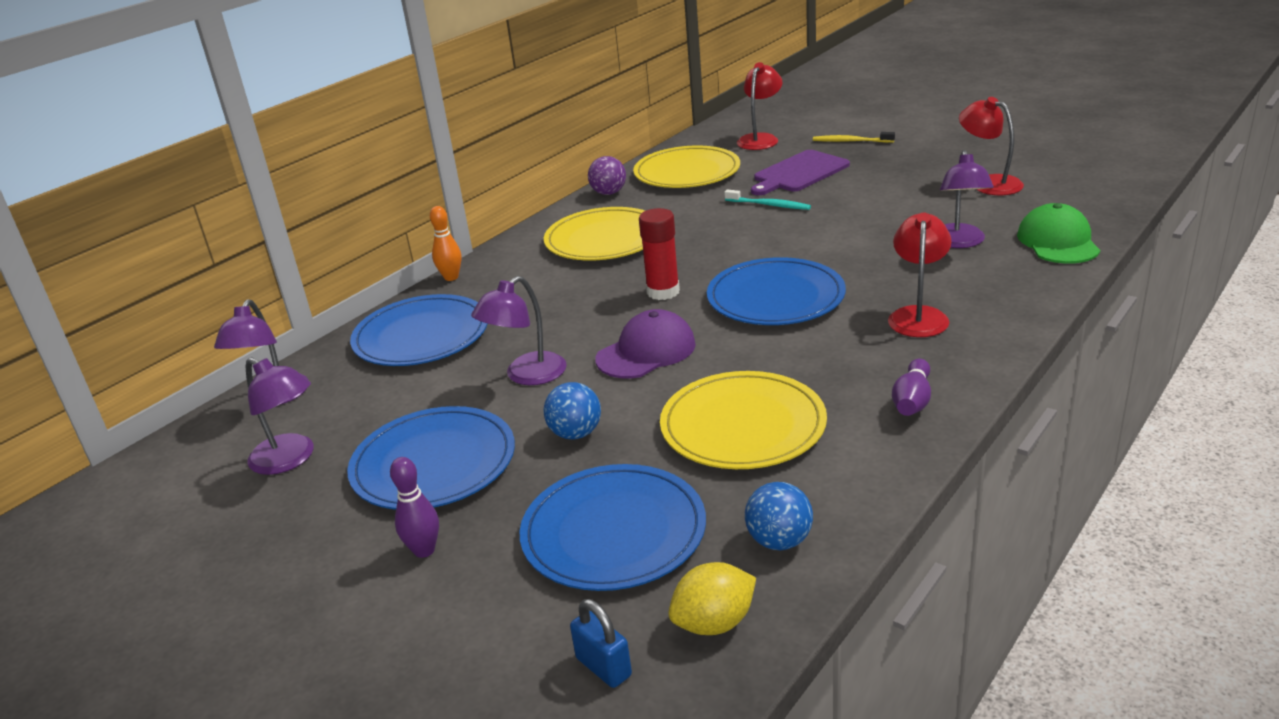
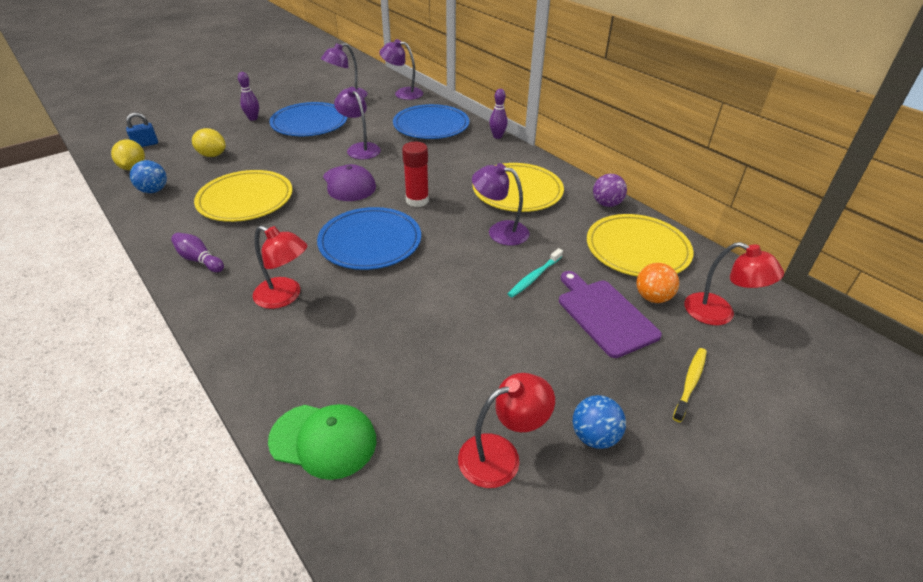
camera: 100 degrees right, 10 degrees up
orange bowling pin [430,206,461,281] -> purple bowling pin [489,89,508,139]
blue plate [520,464,706,591] -> yellow lemon [192,128,226,157]
blue ball [544,382,601,440] -> blue ball moved to [573,395,626,449]
purple lamp [940,150,994,248] -> purple lamp moved to [472,163,530,245]
none -> orange ball [636,263,679,303]

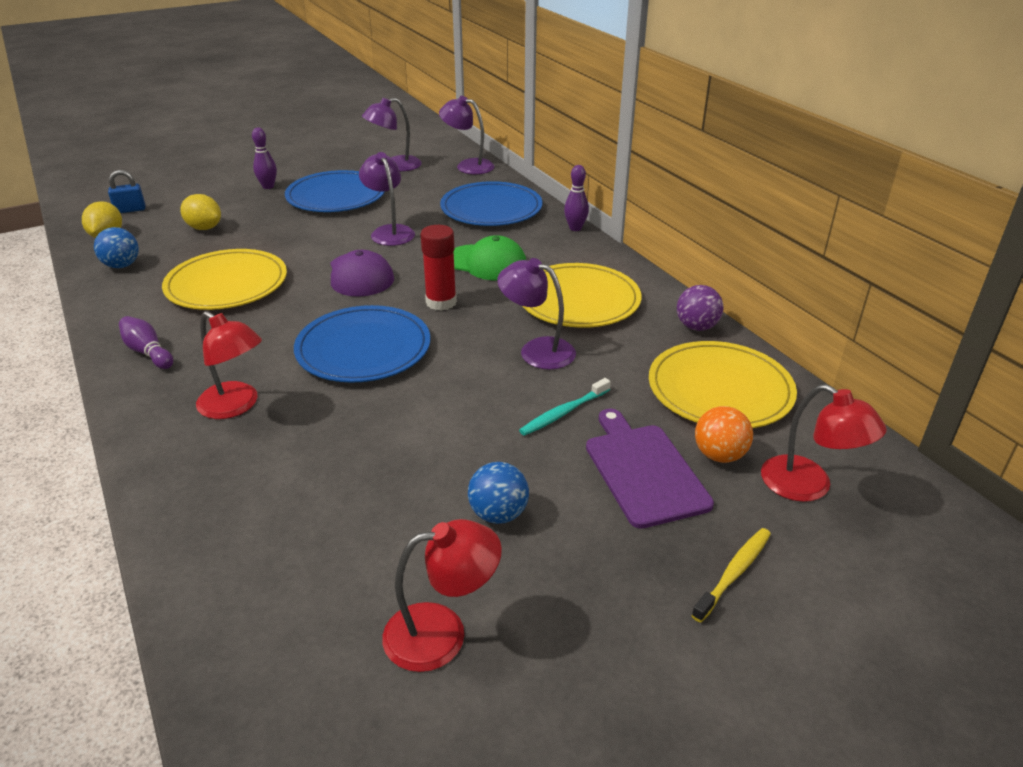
camera: 10 degrees right, 5 degrees down
green cap [268,404,376,480] -> green cap moved to [454,235,526,280]
blue ball [573,395,626,449] -> blue ball moved to [468,462,529,524]

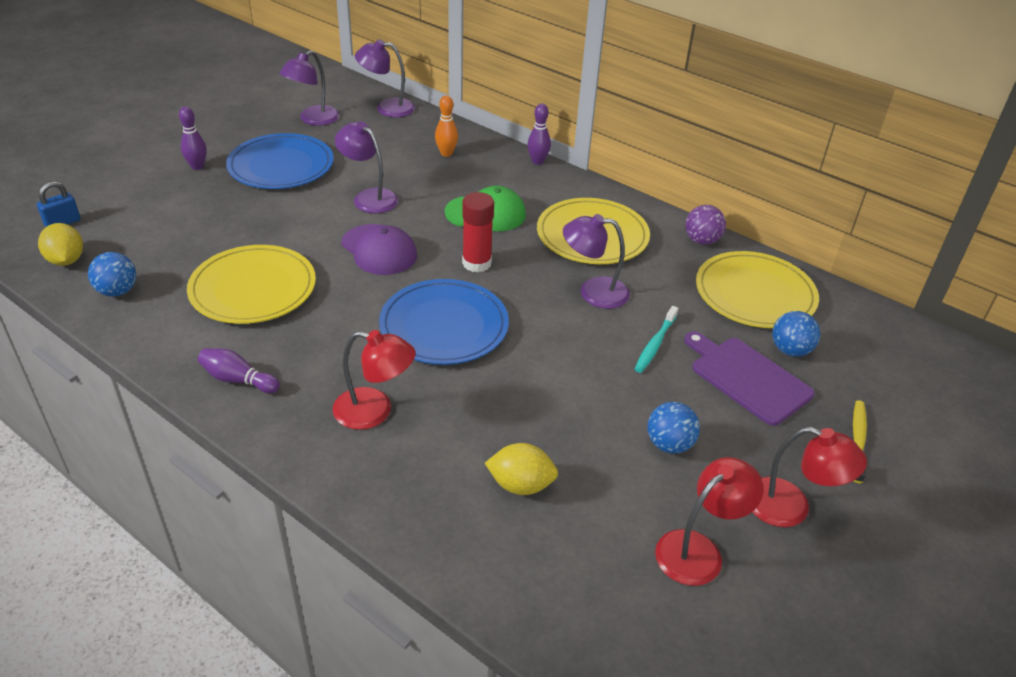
camera: 25 degrees left, 5 degrees up
yellow lemon [180,194,221,230] -> yellow lemon moved to [485,443,558,495]
blue plate [440,181,542,226] -> orange bowling pin [435,95,458,157]
orange ball [695,406,753,463] -> blue ball [772,311,820,357]
red lamp [761,384,887,502] -> red lamp moved to [753,427,867,527]

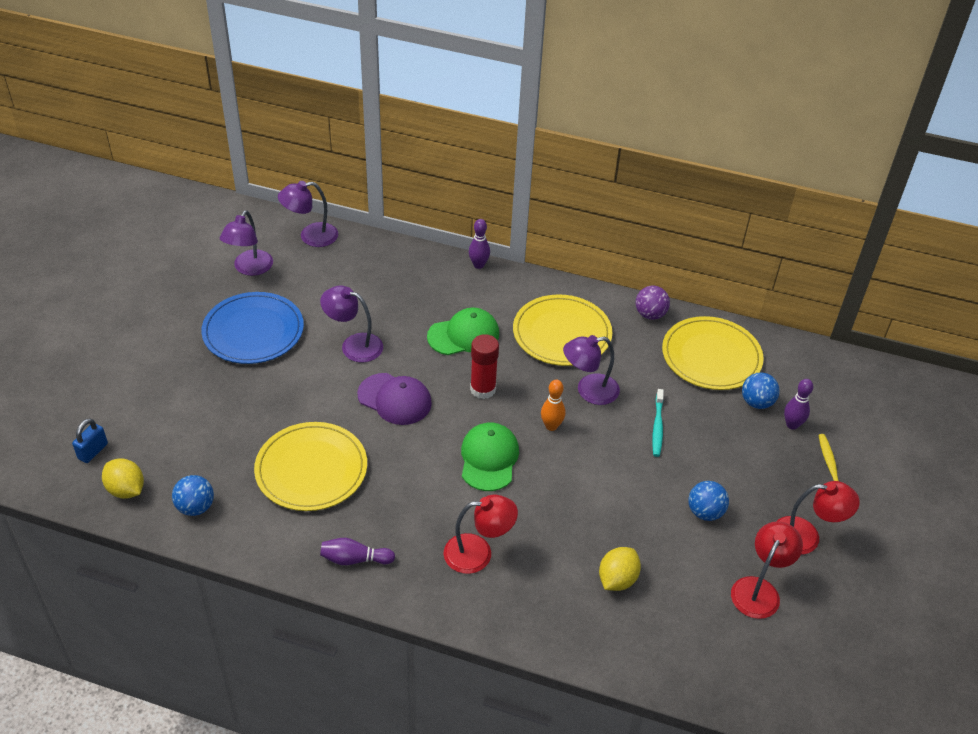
camera: 20 degrees left, 5 degrees up
purple bowling pin [179,106,207,170] -> purple bowling pin moved to [784,379,813,430]
blue plate [379,279,509,365] -> green cap [461,422,519,491]
orange bowling pin [435,95,458,157] -> orange bowling pin moved to [541,380,566,431]
yellow lemon [485,443,558,495] -> yellow lemon turned 45 degrees counterclockwise [599,547,641,591]
purple cutting board [684,331,815,426] -> none

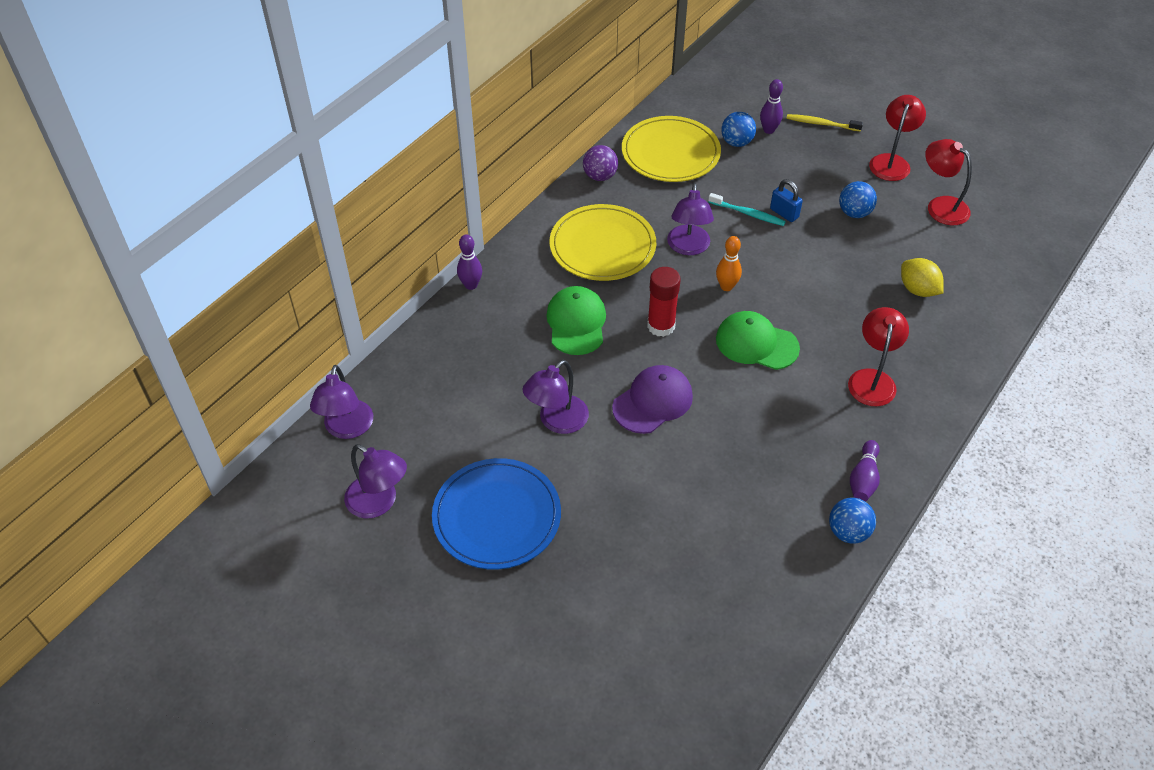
camera: 70 degrees left, 5 degrees up
blue padlock [72,418,108,463] -> blue padlock moved to [770,179,803,222]
yellow lemon [102,458,144,499] -> none
blue ball [172,475,214,516] -> blue ball moved to [829,498,876,544]
yellow plate [254,422,367,511] -> none

